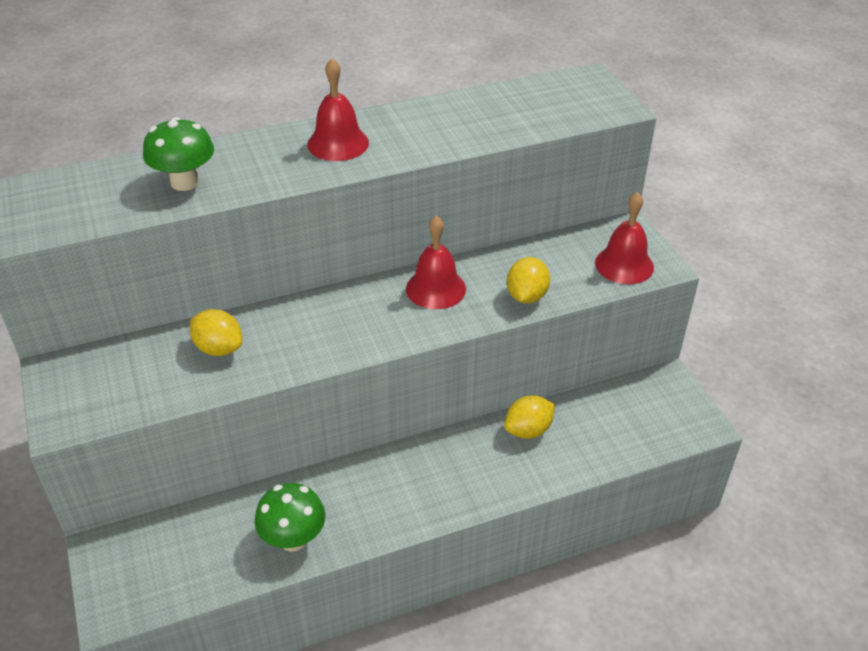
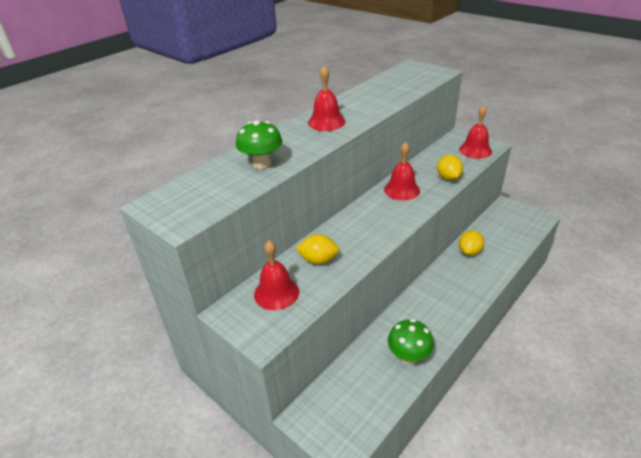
camera: 25 degrees left, 5 degrees down
none -> red bell [254,240,299,310]

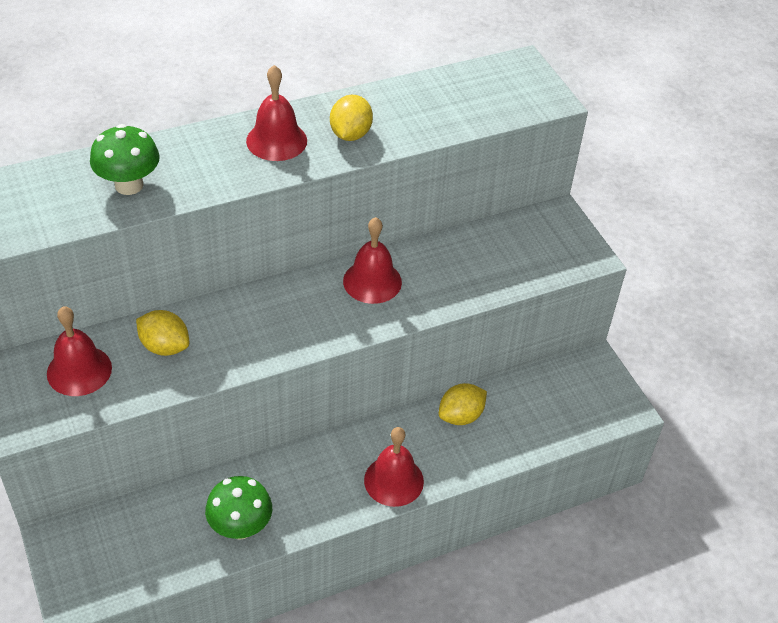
camera: 20 degrees right, 10 degrees up
yellow lemon [437,155,463,181] -> yellow lemon moved to [330,95,373,141]
red bell [459,105,492,159] -> red bell moved to [364,427,424,507]

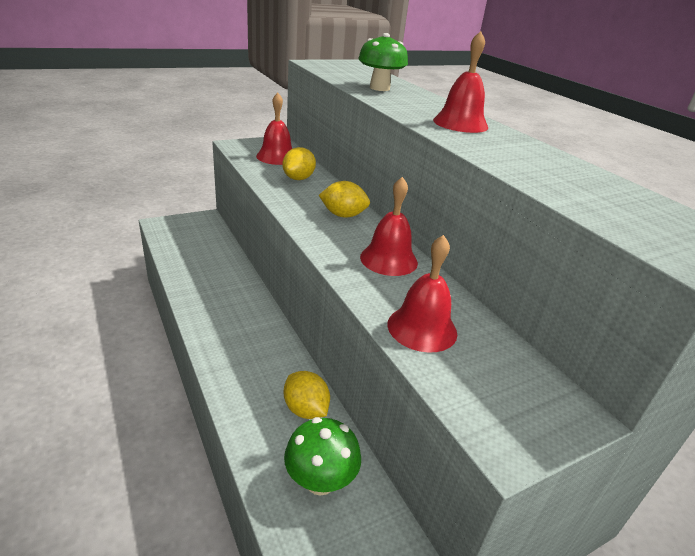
camera: 85 degrees right, 15 degrees down
green mushroom [205,476,272,540] -> green mushroom moved to [284,417,361,496]
yellow lemon [330,95,373,141] -> yellow lemon moved to [319,181,370,218]
red bell [364,427,424,507] -> red bell moved to [388,235,457,352]

